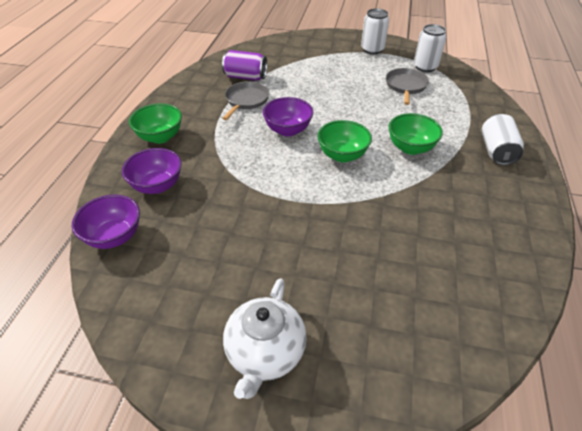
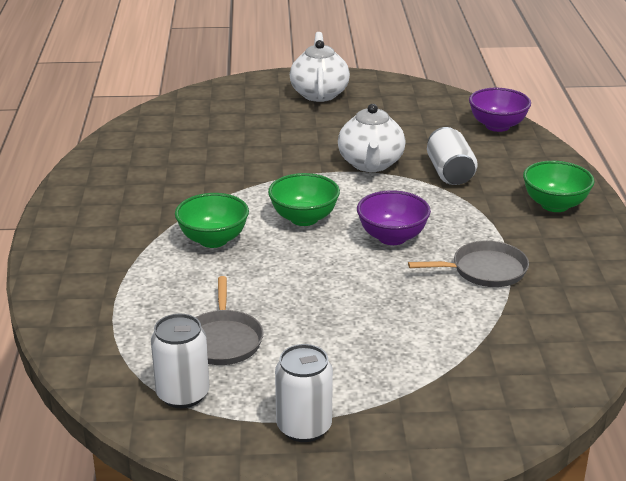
camera: 165 degrees right, 15 degrees down
purple bowl [122,148,182,194] -> none
purple can [222,50,267,81] -> none
grey pan [222,81,270,120] -> grey pan turned 105 degrees counterclockwise [408,241,529,287]
white can [482,114,524,165] -> white can moved to [427,127,478,185]
none -> white teapot [338,104,405,172]

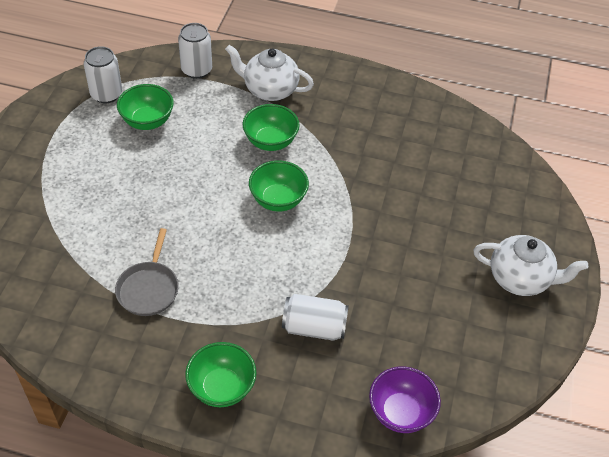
camera: 105 degrees right, 20 degrees up
grey pan [196,276,264,365] -> green bowl [117,84,174,130]
white can [275,344,333,442] -> white can moved to [178,23,212,79]
white teapot [338,104,405,172] -> white teapot moved to [225,45,314,101]
purple bowl [357,190,431,245] -> none

